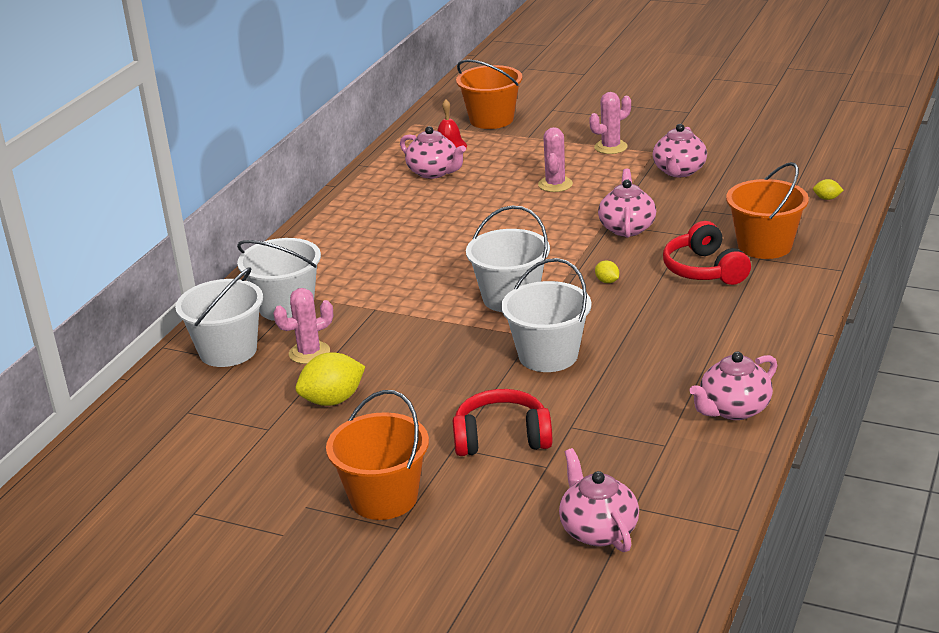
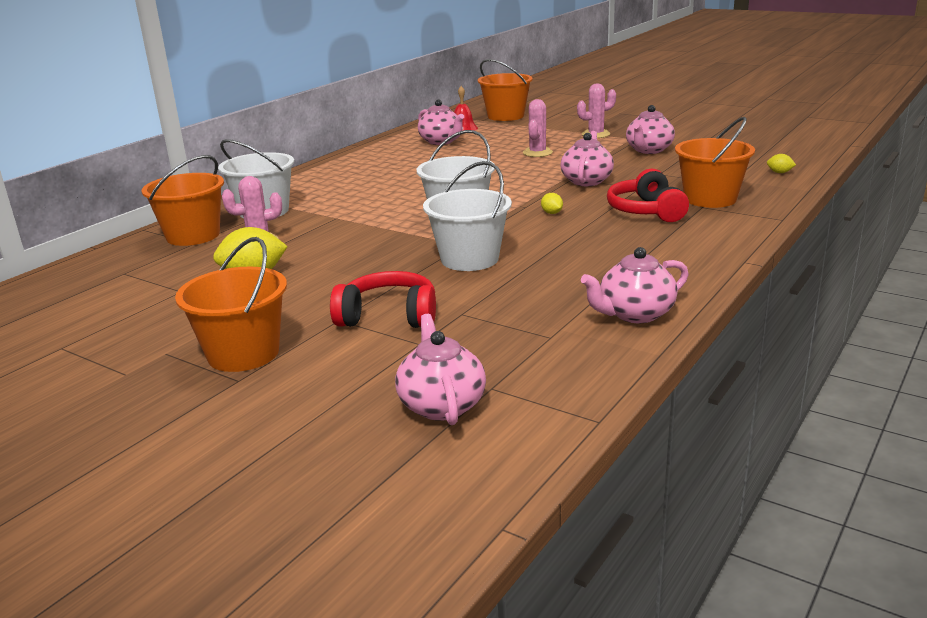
camera: 10 degrees right, 5 degrees down
white bucket [175,267,263,367] -> orange bucket [142,155,224,246]

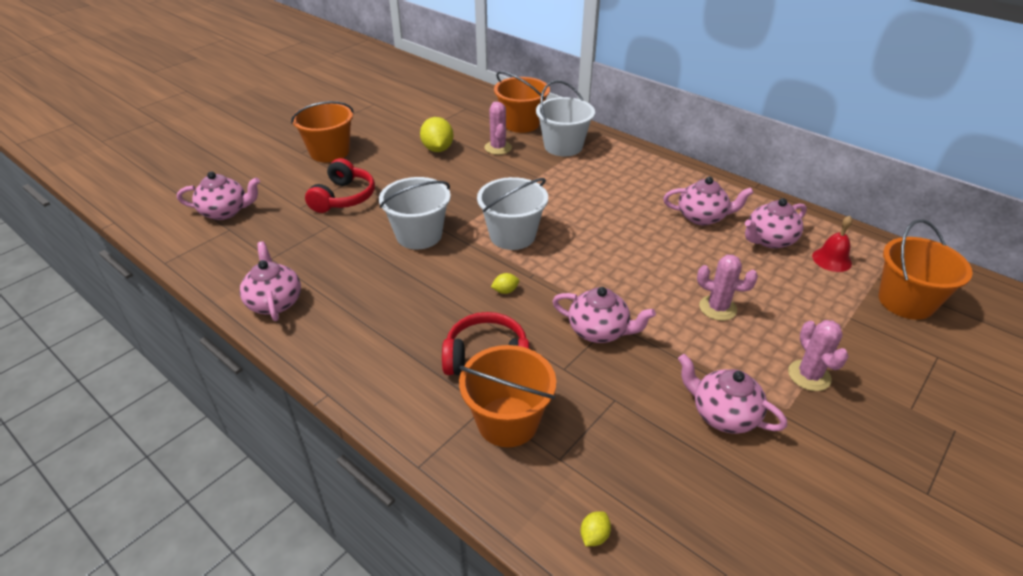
camera: 95 degrees right, 15 degrees up
none -> pink teapot [663,177,754,225]

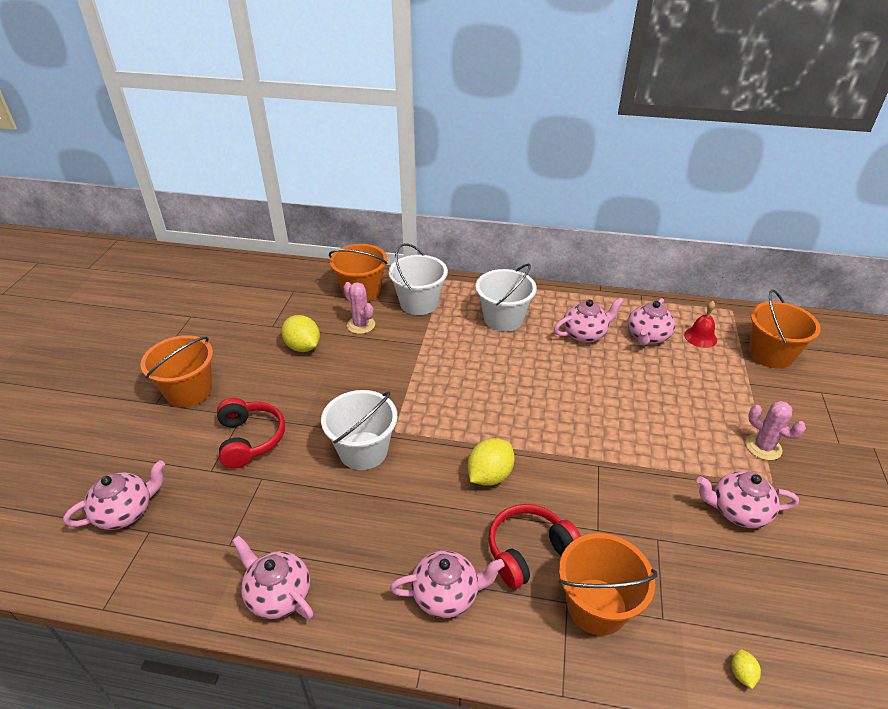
camera: 30 degrees left, 0 degrees up
white bucket [477,177,548,250] -> white bucket moved to [476,264,537,332]
yellow lemon [491,273,519,294] -> yellow lemon [468,438,515,486], size x2.09
pink teapot [552,287,656,343] -> pink teapot moved to [390,551,505,618]
pink cactus [697,255,758,321] -> none

